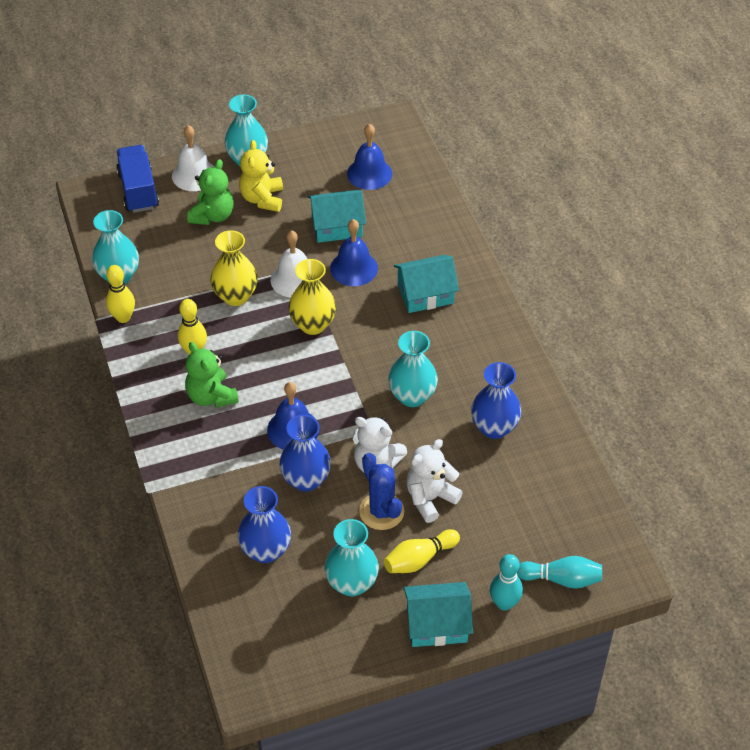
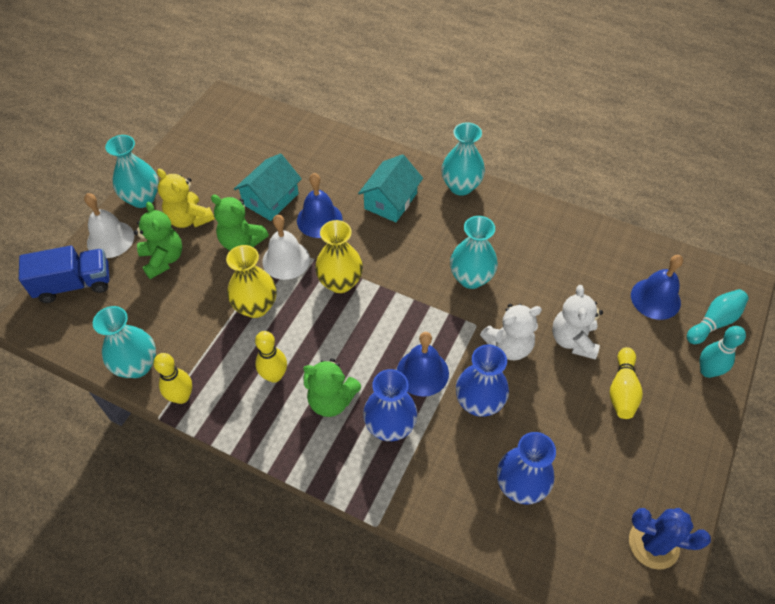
camera: 45 degrees left, 5 degrees up
blue truck [116,145,159,213] -> blue truck turned 135 degrees clockwise [19,245,109,303]
turquoise vase [324,519,379,596] -> turquoise vase moved to [441,122,485,196]
blue bell [347,124,392,190] -> blue bell moved to [631,255,683,320]
blue cactus [359,453,404,530] -> blue cactus moved to [629,508,711,570]
turquoise house [404,582,473,647] -> none
blue vase [471,362,522,439] -> blue vase moved to [363,369,417,441]
none -> green teddy bear [211,195,269,250]

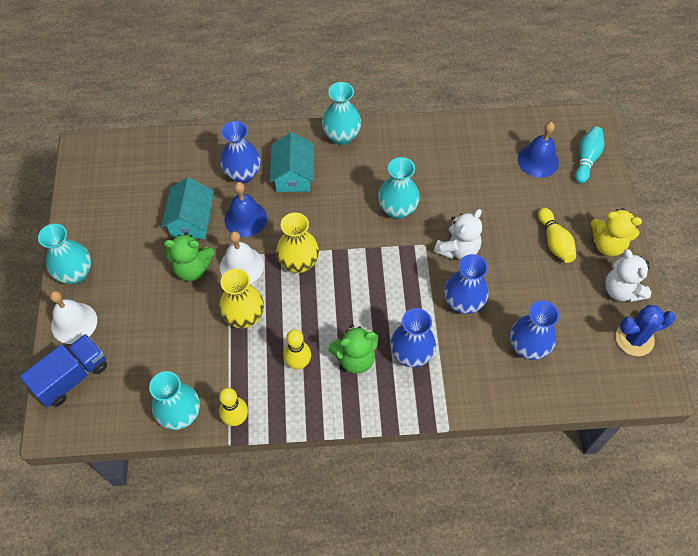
camera: 30 degrees left, 5 degrees up
green teddy bear [134,202,182,279] -> none
yellow teddy bear [157,168,215,228] -> yellow teddy bear moved to [591,208,642,257]
blue bell [397,332,449,397] -> none
white teddy bear [552,285,603,359] -> white teddy bear moved to [605,249,651,302]
turquoise bowling pin [700,326,746,378] -> none
none -> blue vase [220,121,261,183]

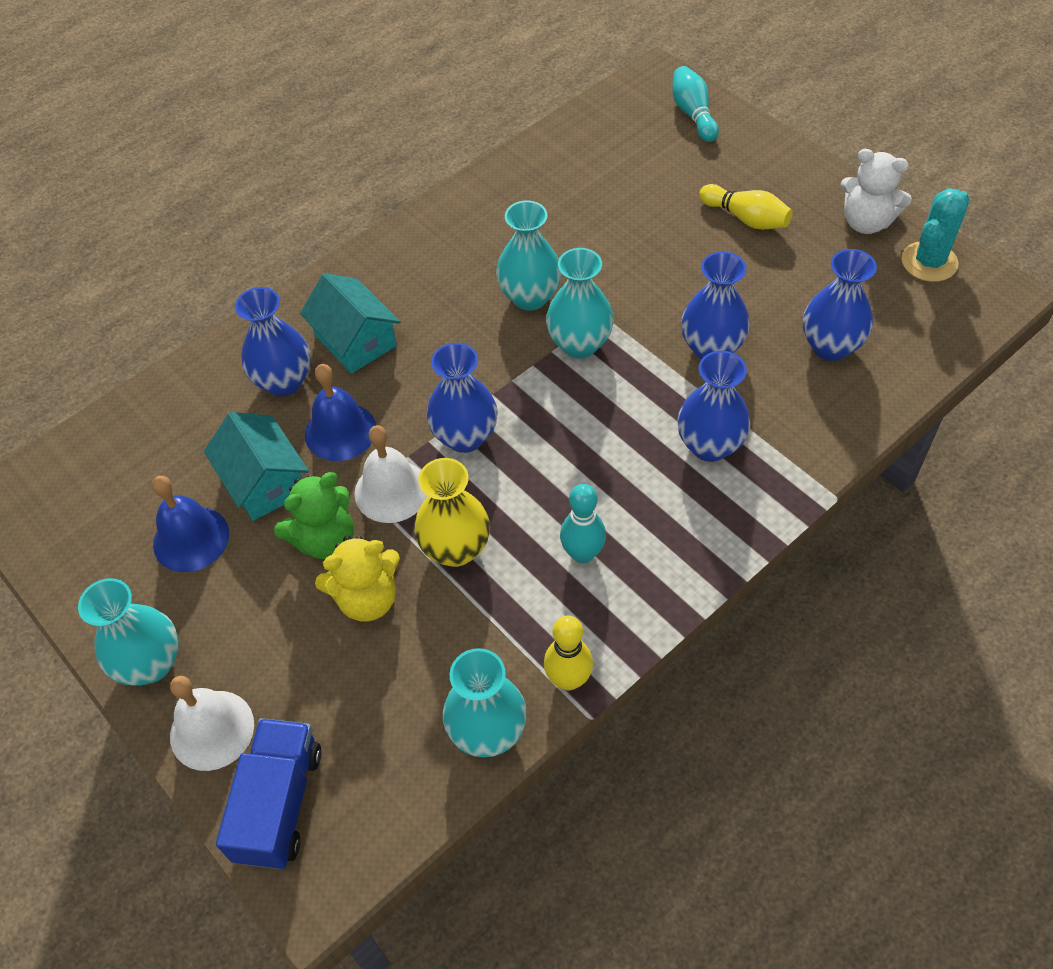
camera: 35 degrees left, 5 degrees down
yellow vase [276,213,319,273] -> blue vase [426,343,498,453]
yellow bowling pin [283,329,311,370] -> turquoise bowling pin [560,484,606,563]
turquoise vase [322,82,361,145] -> turquoise vase moved to [546,248,614,358]
green teddy bear [328,325,379,374] -> none
white teddy bear [434,209,482,260] -> none
blue bell [518,122,559,178] -> blue bell moved to [152,476,229,572]
yellow teddy bear [591,208,642,257] -> yellow teddy bear moved to [315,536,400,622]
blue cactus [616,305,676,356] -> turquoise cactus [901,188,970,282]

